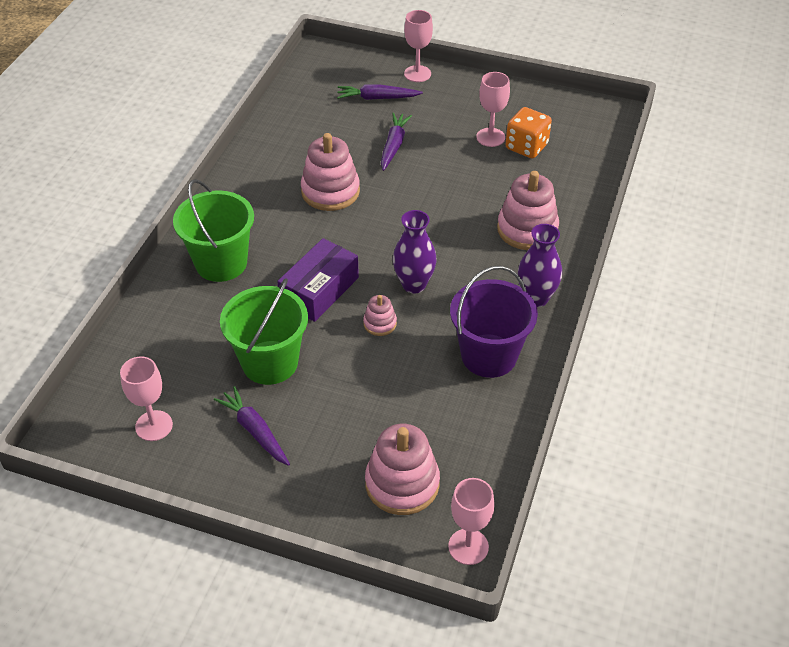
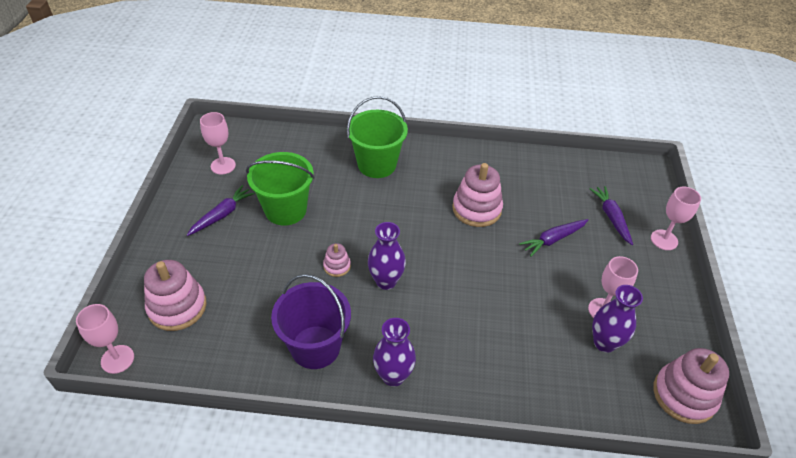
camera: 75 degrees right, 0 degrees up
purple box [277,238,359,322] -> none
purple carrot [381,113,412,171] -> purple carrot turned 150 degrees clockwise [519,219,588,256]
pink stacking toy [497,171,559,250] -> pink stacking toy moved to [653,348,729,424]
orange dice [505,107,552,158] -> purple vase [592,285,643,353]

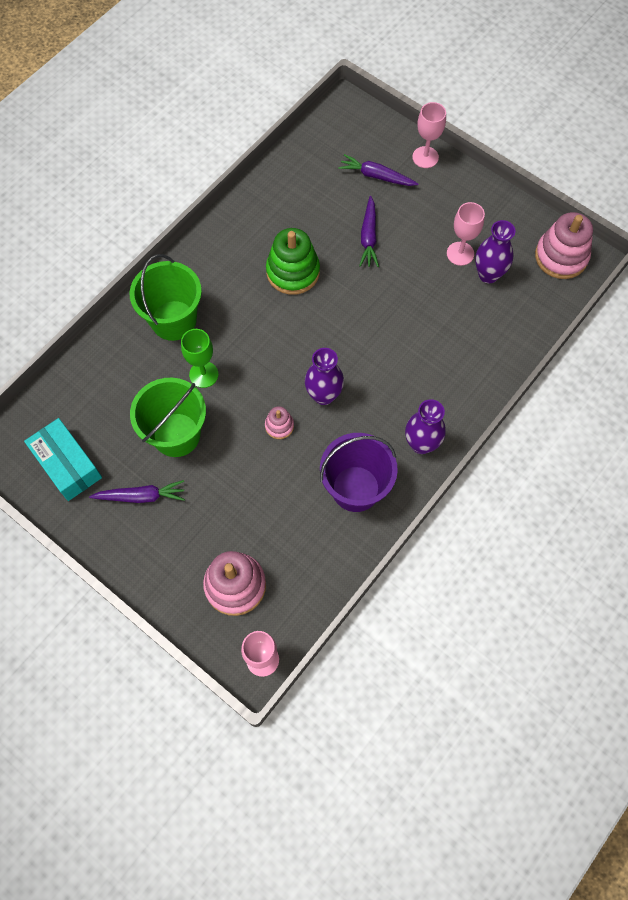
camera: 55 degrees left, 20 degrees up
purple carrot [187,185,255,236] -> purple carrot turned 105 degrees clockwise [89,480,185,503]
pink goblet [200,112,236,175] -> turquoise box [24,418,102,501]
pink stacking toy [452,163,503,227] -> green stacking toy [266,228,320,295]
none -> green goblet [181,329,218,388]

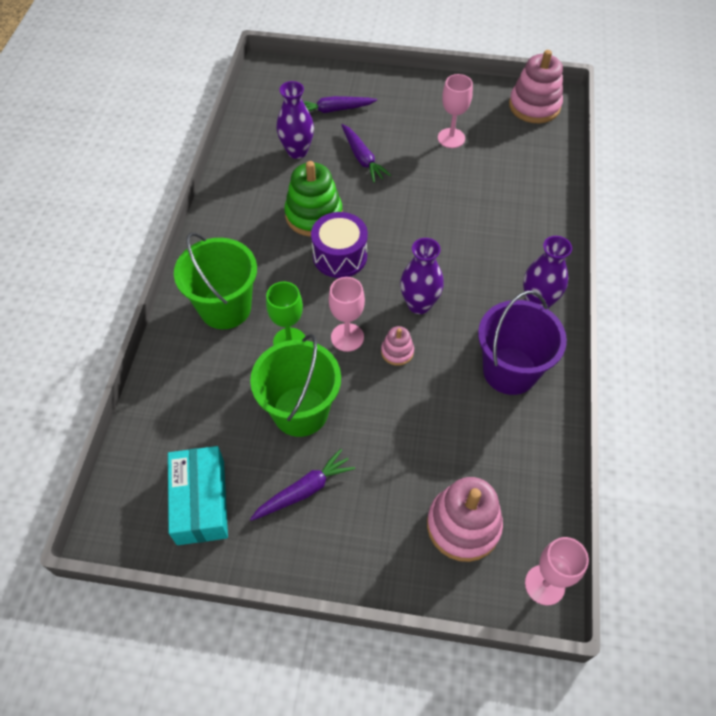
camera: 30 degrees left, 10 degrees down
turquoise box [24,418,102,501] -> turquoise box turned 60 degrees clockwise [168,446,228,545]
pink goblet [412,102,446,168] -> pink goblet moved to [329,277,365,352]
purple vase [475,220,516,283] -> purple vase moved to [276,81,314,159]
none -> purple drum [311,212,368,278]

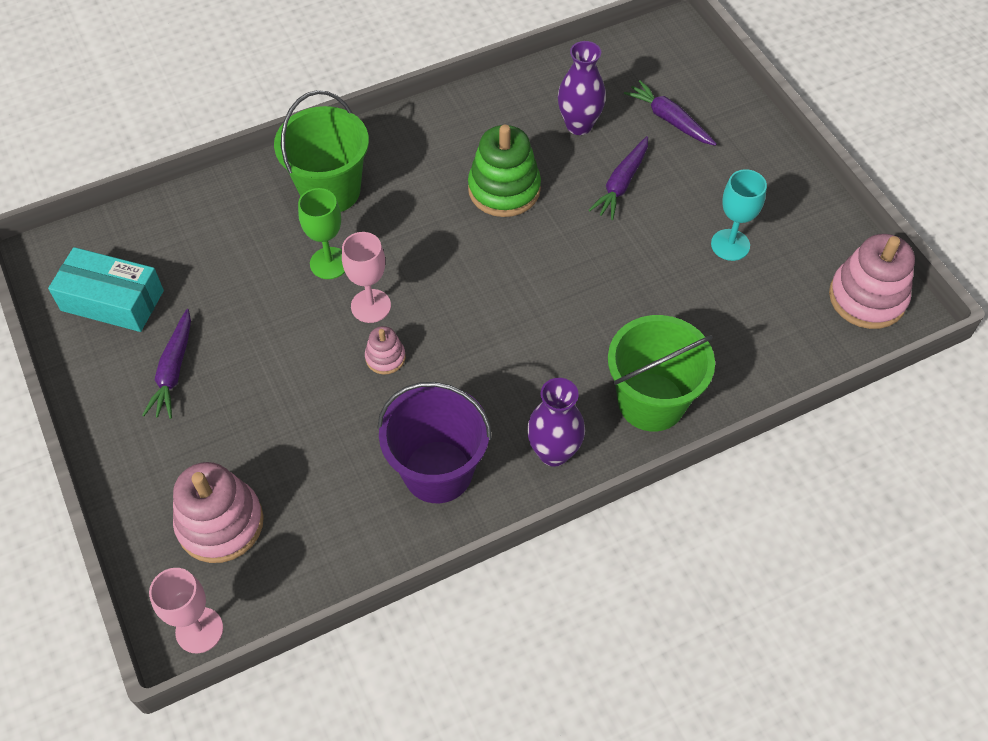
camera: 55 degrees right, 0 degrees up
turquoise box [168,446,228,545] -> turquoise box turned 60 degrees clockwise [48,247,164,332]
green bucket [250,334,341,437] -> green bucket moved to [608,315,715,432]
purple carrot [250,449,355,521] -> purple carrot turned 75 degrees clockwise [142,309,191,419]
purple drum [311,212,368,278] -> none
purple vase [400,238,444,314] -> none
pink goblet [438,74,473,148] -> turquoise goblet [711,169,767,261]

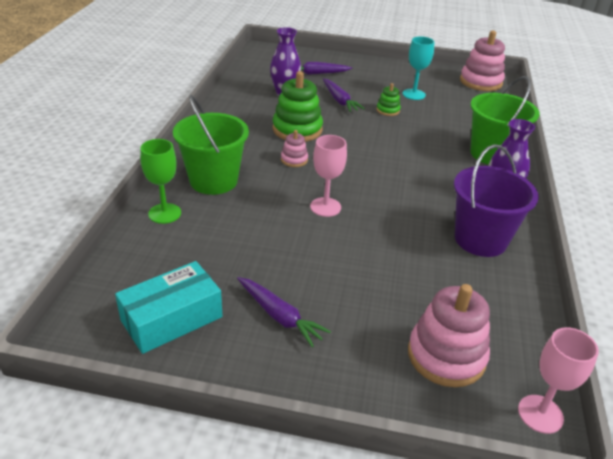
camera: 55 degrees left, 20 degrees down
green goblet [298,188,345,279] -> green goblet moved to [140,139,181,224]
pink stacking toy [365,326,406,375] -> pink stacking toy moved to [281,130,308,167]
none -> green stacking toy [376,83,401,116]

